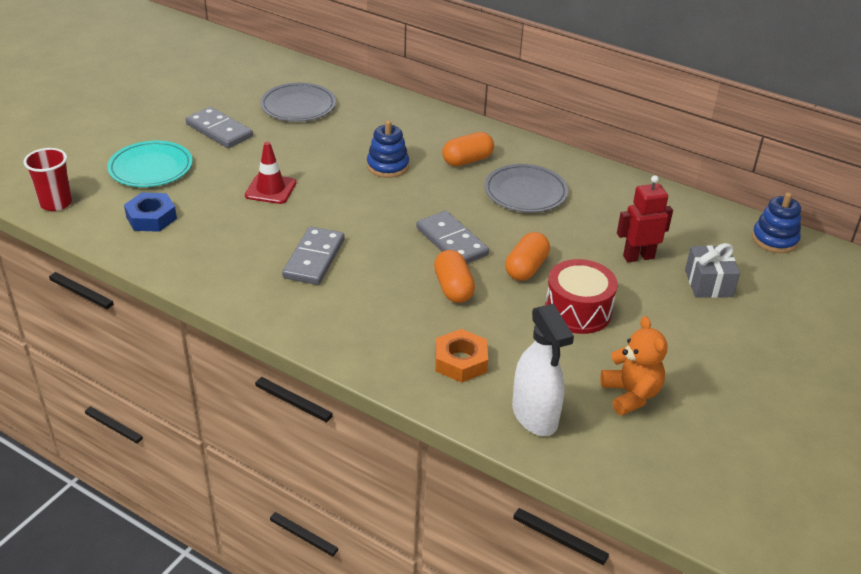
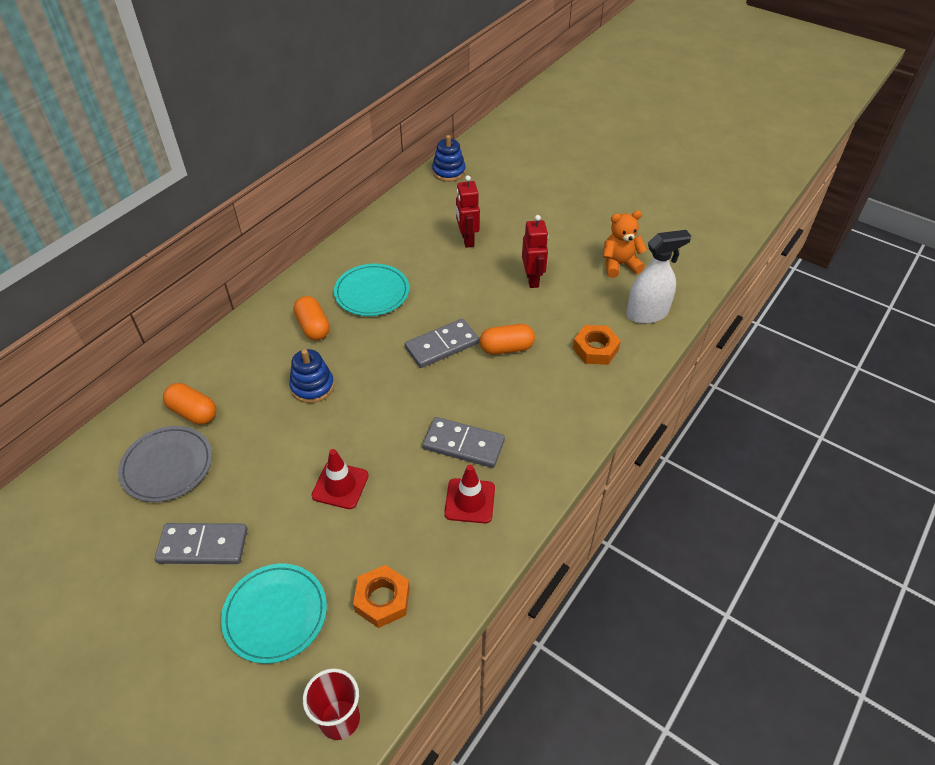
camera: 85 degrees left, 10 degrees up
blue nut [124,193,177,232] -> orange nut [353,565,410,628]
grey domino [185,107,253,148] -> grey domino turned 45 degrees clockwise [155,523,248,564]
grey plate [484,164,568,212] -> turquoise plate [334,264,409,316]
orange capsule [505,232,550,281] -> orange capsule moved to [163,383,216,425]
red drum [545,259,618,334] -> red robot [522,215,548,288]
grey gift [685,243,740,298] -> none
none -> red traffic cone [444,465,495,523]

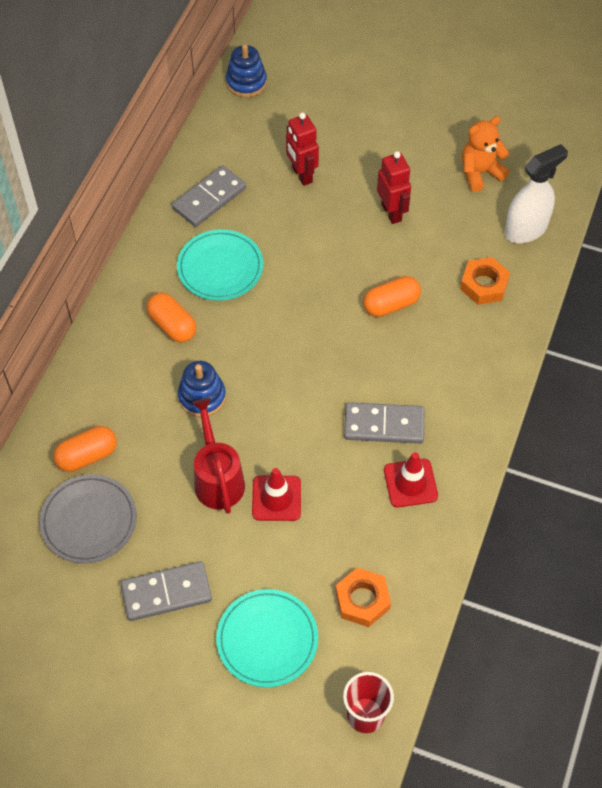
camera: 15 degrees left, 10 degrees up
orange capsule [163,383,216,425] -> orange capsule turned 45 degrees counterclockwise [53,426,117,472]
grey domino [405,319,479,368] -> grey domino moved to [172,165,246,227]
none -> red watering can [192,398,245,514]

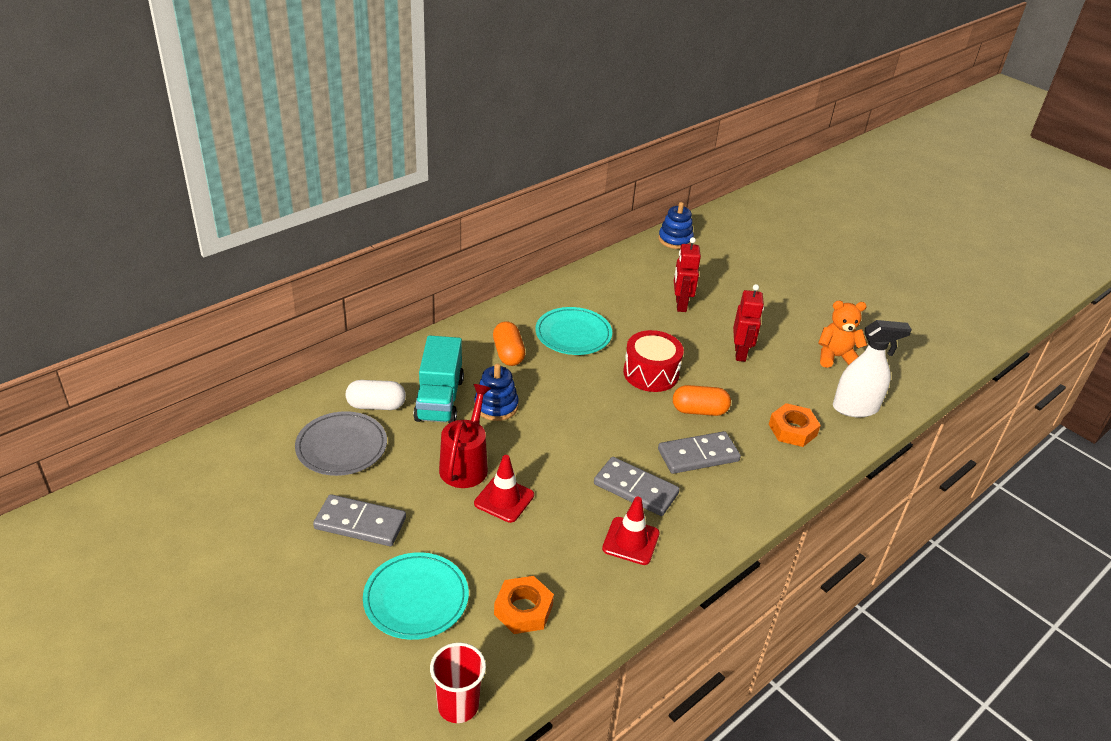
camera: 25 degrees right, 20 degrees down
orange capsule [53,426,117,472] -> white capsule [346,380,406,410]
grey domino [172,165,246,227] -> grey domino moved to [658,431,741,474]
none -> turquoise truck [414,335,464,423]
none -> red drum [623,330,684,392]

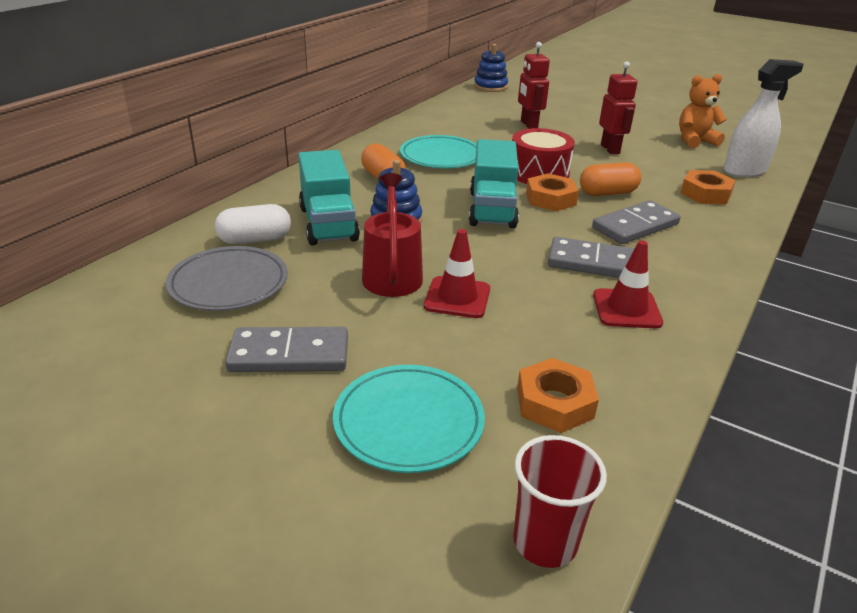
camera: 15 degrees left, 5 degrees down
none -> turquoise truck [469,139,519,228]
none -> orange nut [526,173,579,211]

